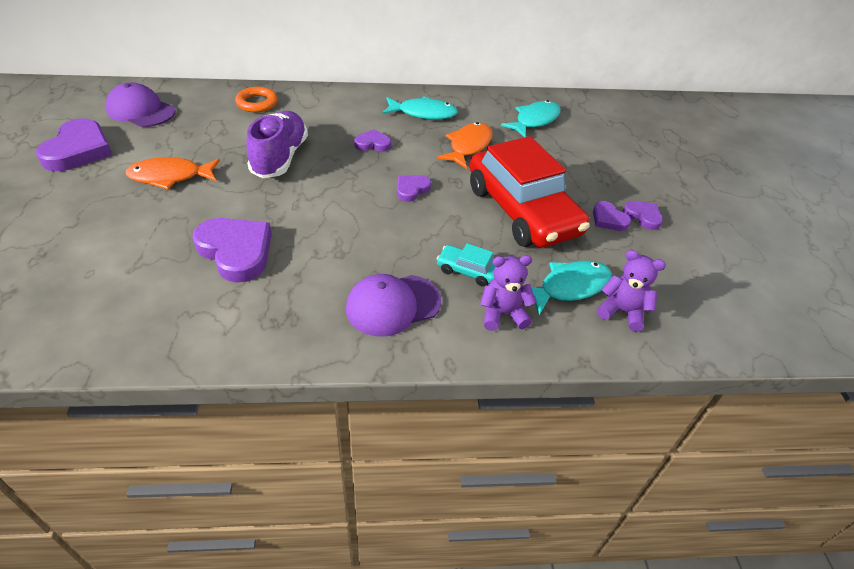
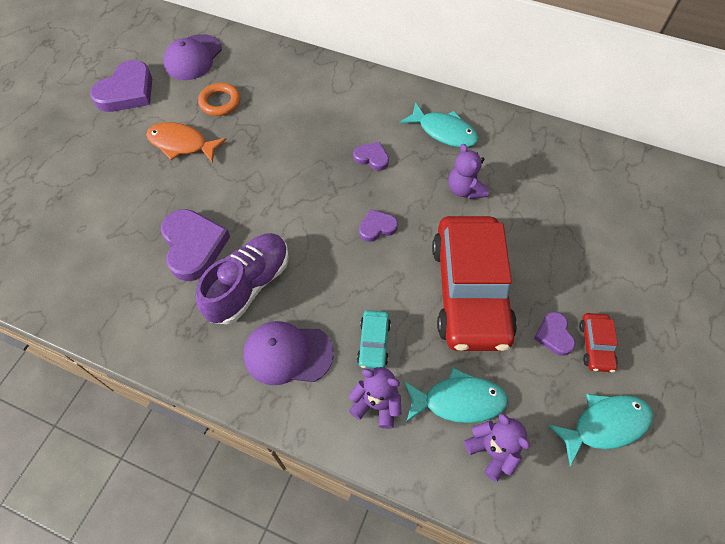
camera: 30 degrees right, 15 degrees up
purple cap [106,82,176,127] -> purple cap turned 120 degrees counterclockwise [163,34,222,80]
orange ring [235,87,278,112] -> orange ring moved to [198,83,240,116]
purple shoe [247,111,308,178] -> purple shoe moved to [196,233,289,325]
orange fish [437,122,493,169] -> purple teddy bear [448,144,488,199]
turquoise car [437,243,495,287] -> turquoise car turned 135 degrees counterclockwise [357,310,391,369]
turquoise fish [501,100,561,137] -> turquoise fish moved to [548,394,653,466]
purple heart [623,201,663,230] -> red car [579,313,618,372]

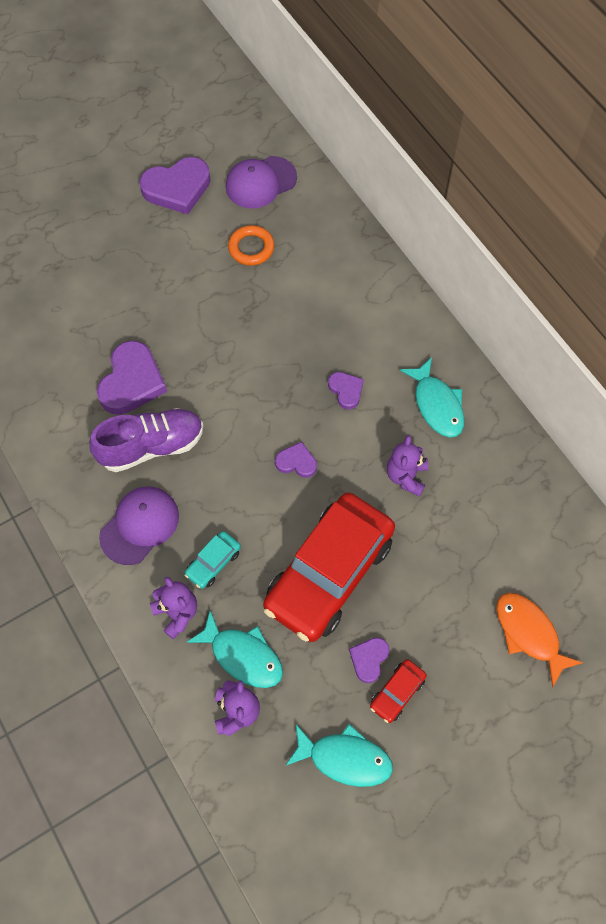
camera: 35 degrees right, 5 degrees up
orange fish [146,122,227,163] -> orange fish moved to [496,593,583,687]
purple cap [244,321,334,385] -> purple cap turned 90 degrees clockwise [99,487,179,565]

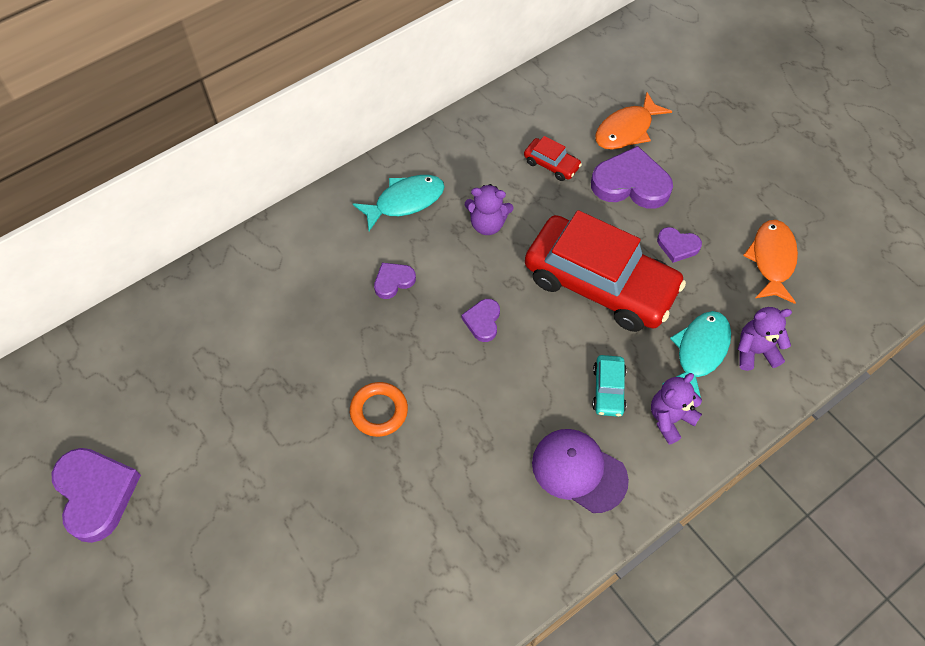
camera: 95 degrees left, 5 degrees down
purple shoe [89,408,203,472] -> none
purple heart [97,341,167,415] -> purple heart moved to [591,146,673,209]
turquoise car [184,531,241,589] -> turquoise car turned 60 degrees clockwise [592,355,627,417]
purple cap [226,156,297,209] -> none
orange ring [228,225,275,266] -> orange ring moved to [350,382,408,437]
turquoise fish [285,724,393,787] -> orange fish [743,220,798,304]
red car [370,659,427,723] -> red car moved to [524,136,582,181]

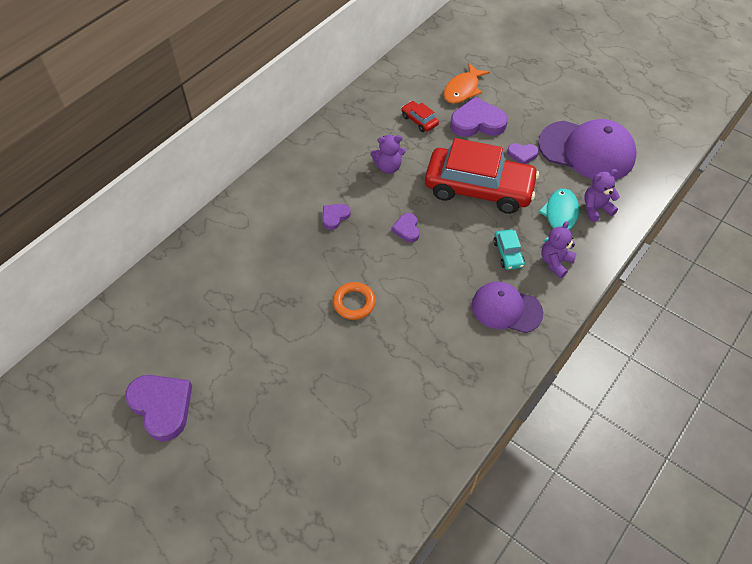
camera: 15 degrees left, 5 degrees down
turquoise fish [353,175,445,231] -> none
red car [524,136,582,181] -> red car turned 150 degrees counterclockwise [401,101,439,132]
orange fish [743,220,798,304] -> purple cap [538,119,637,180]

